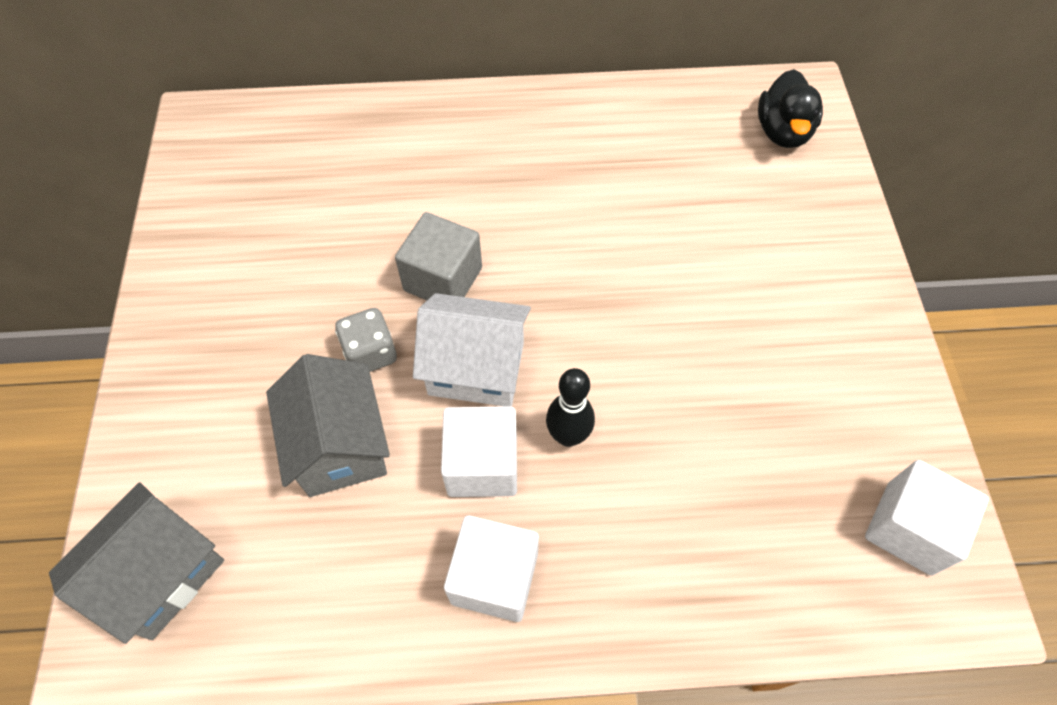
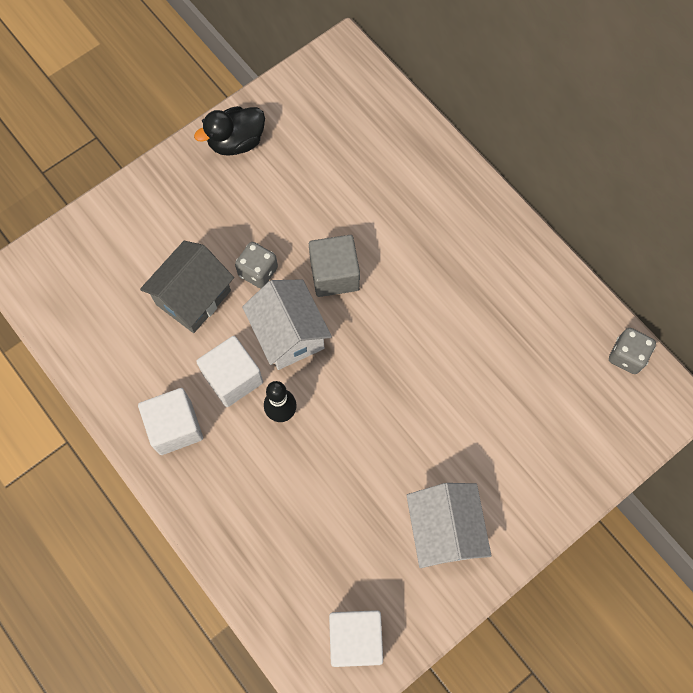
camera: 55 degrees right, 10 degrees up
grey house [49,482,224,644] -> none
black duck [758,69,823,148] -> black duck moved to [194,106,265,156]
none -> white house [406,483,491,568]
none -> grey dice [609,328,656,374]

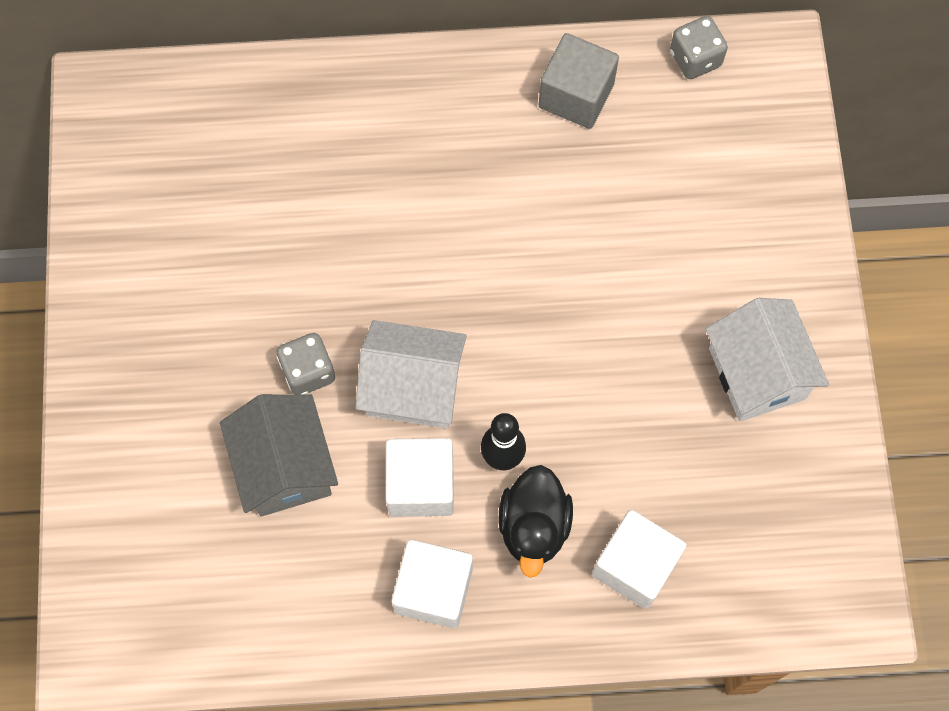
camera: 55 degrees left, 0 degrees up
black duck [194,106,265,156] -> black duck moved to [498,465,573,578]
grey cube [309,235,360,297] -> grey cube moved to [539,33,619,129]
white cube [329,610,383,667] -> white cube moved to [592,510,687,609]
white house [406,483,491,568] -> white house turned 45 degrees clockwise [706,298,829,421]

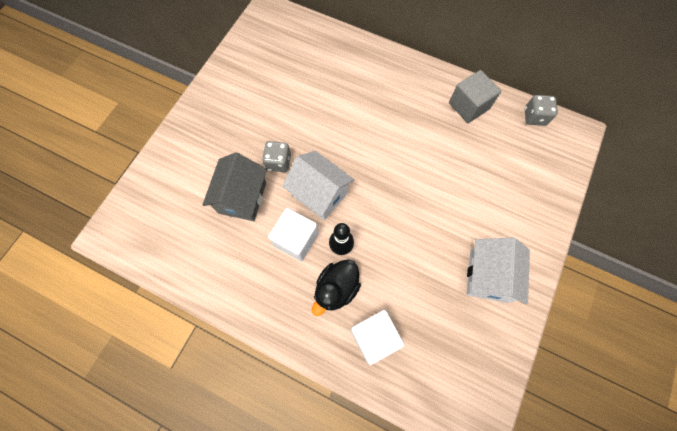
camera: 30 degrees right, 0 degrees up
white cube [392,539,473,628] -> none

